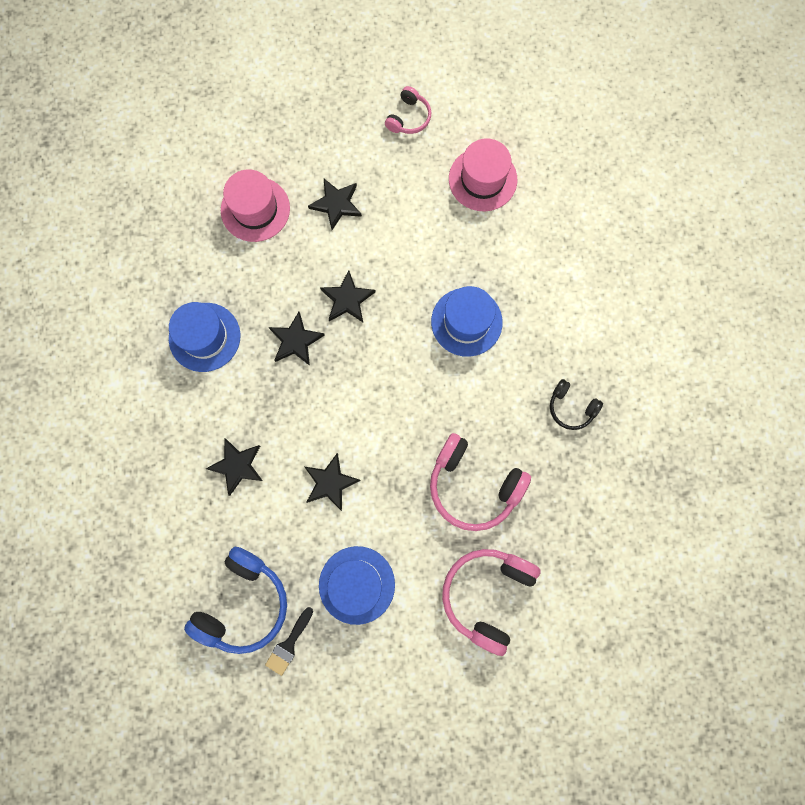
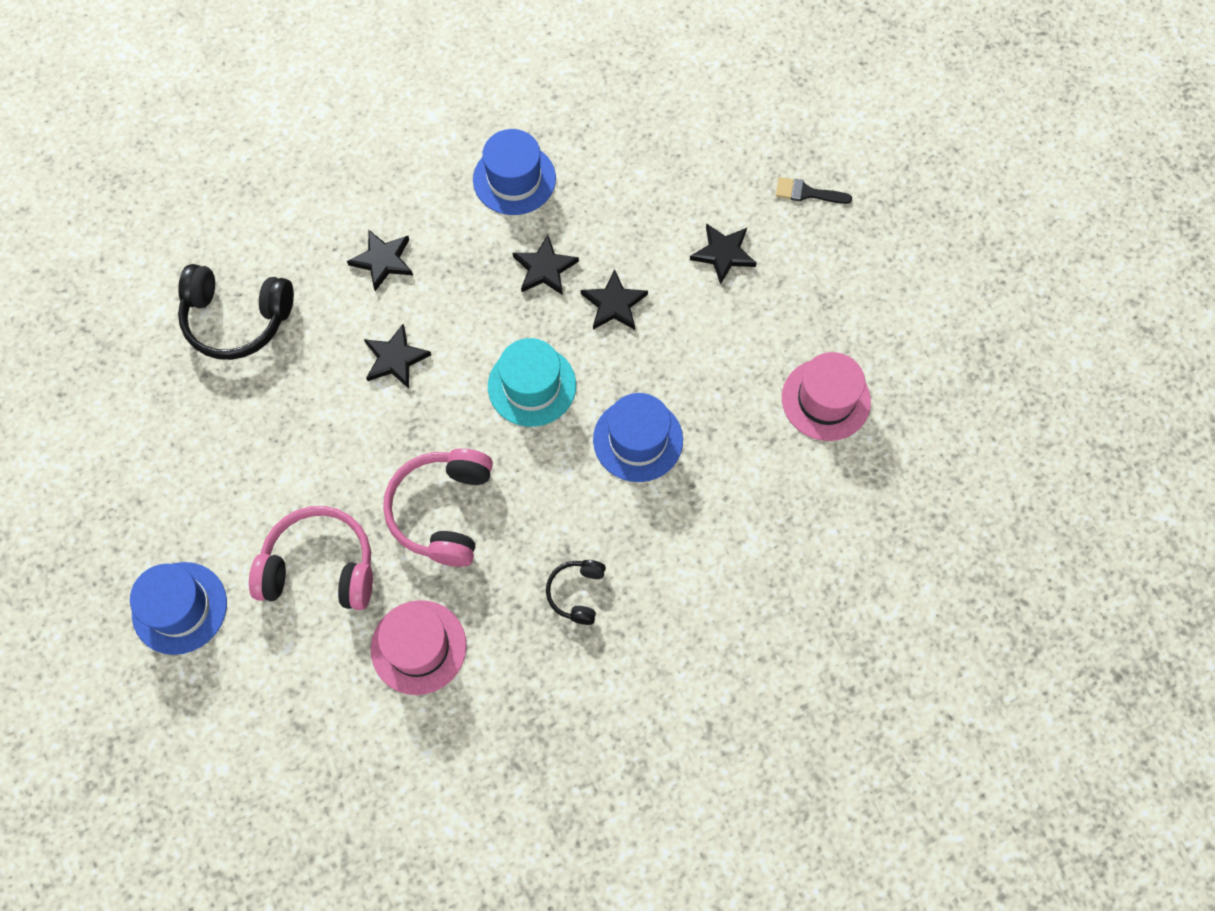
camera: 70 degrees right, 10 degrees down
blue headphones [184,547,287,654] -> black headphones [178,264,294,360]
pink hat [221,169,290,242] -> pink hat moved to [371,600,467,695]
black brush [265,607,313,676] -> black brush moved to [776,177,852,204]
blue hat [319,546,395,625] -> blue hat moved to [130,562,227,655]
pink headphones [385,86,431,134] -> none
none -> turquoise hat [488,338,576,427]

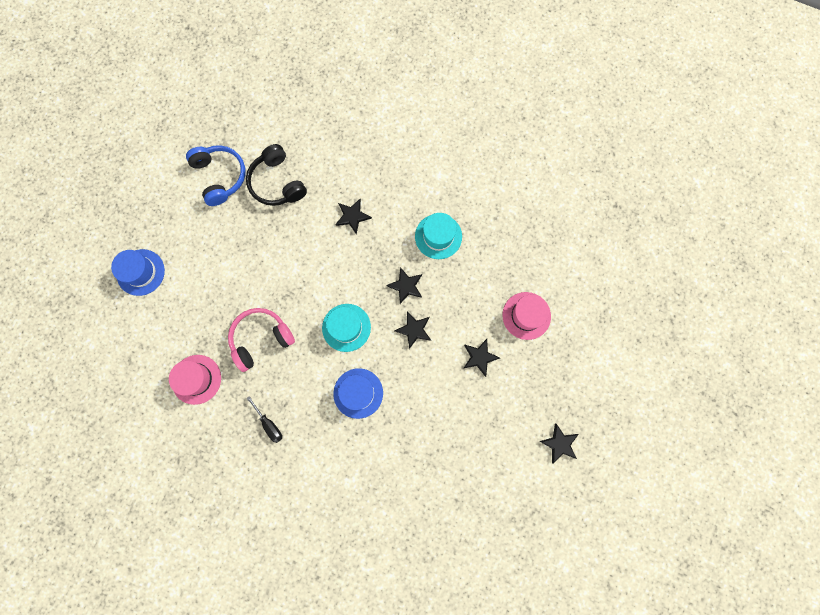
camera: 50 degrees right, 10 degrees up
pink headphones [249,506,373,610] -> none
black star [364,324,431,389] -> black star moved to [539,423,579,464]
blue hat [473,129,556,215] -> turquoise hat [415,213,462,259]
black headphones [546,560,606,625] -> black screwdriver [247,396,282,443]
black brush [776,177,852,204] -> none
pink hat [782,352,871,441] -> pink hat moved to [502,292,551,340]
none -> blue headphones [186,145,245,206]

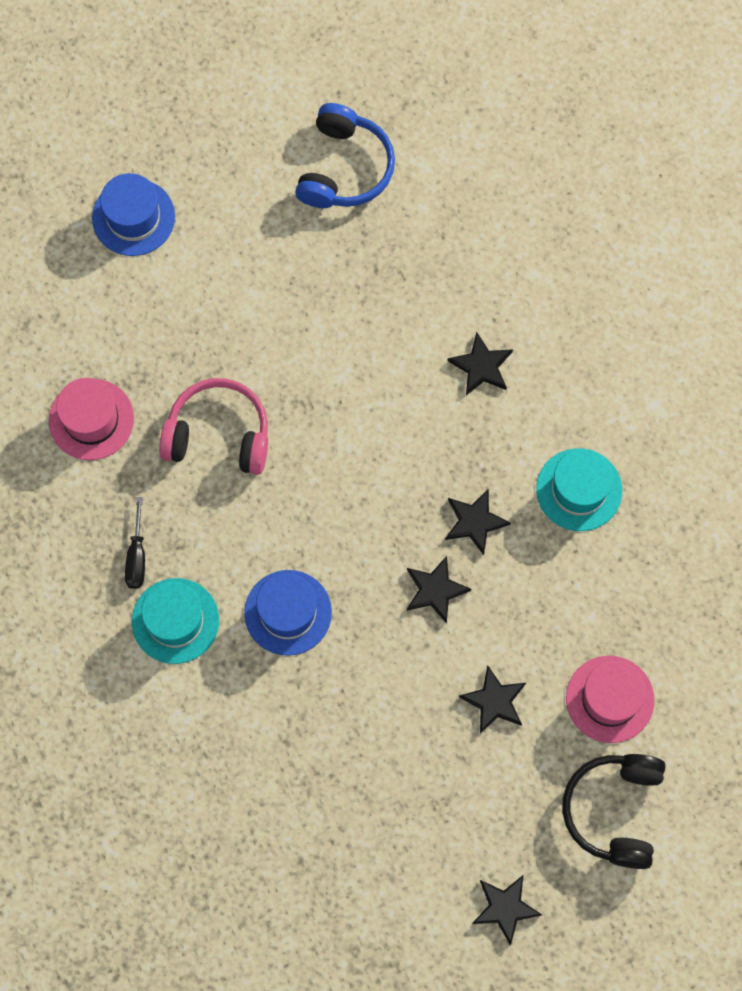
camera: 40 degrees right, 5 degrees down
black headphones [246,144,307,206] -> black headphones moved to [562,754,666,869]
turquoise hat [322,304,371,352] -> turquoise hat moved to [132,578,219,664]

